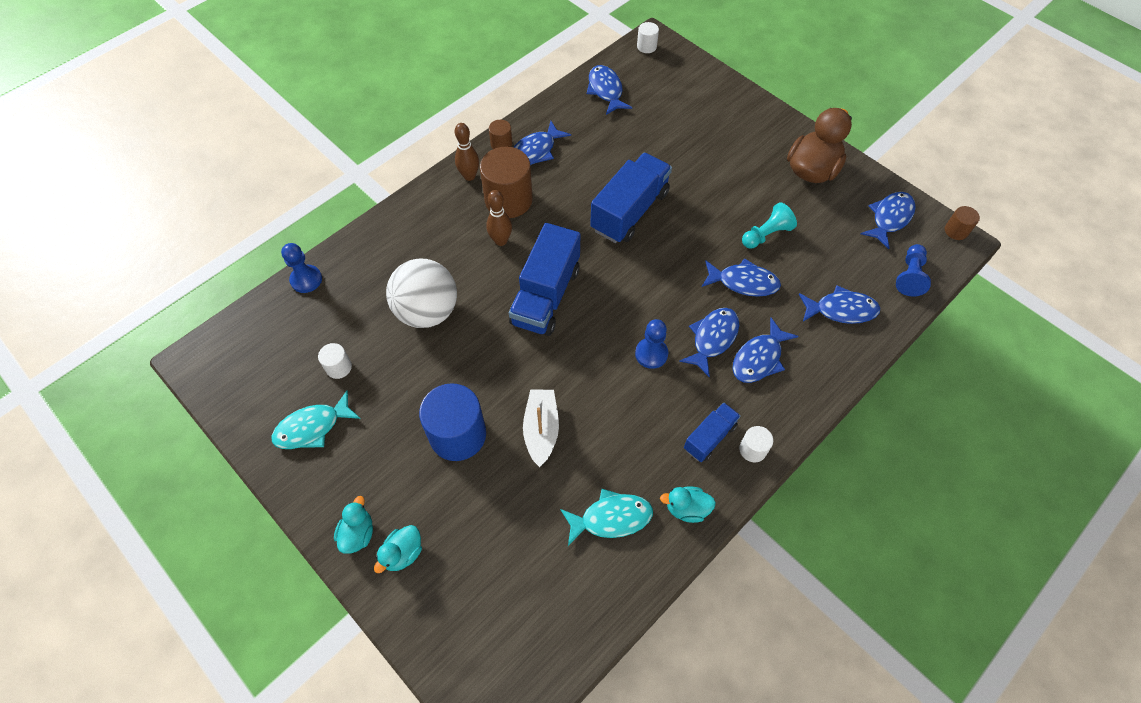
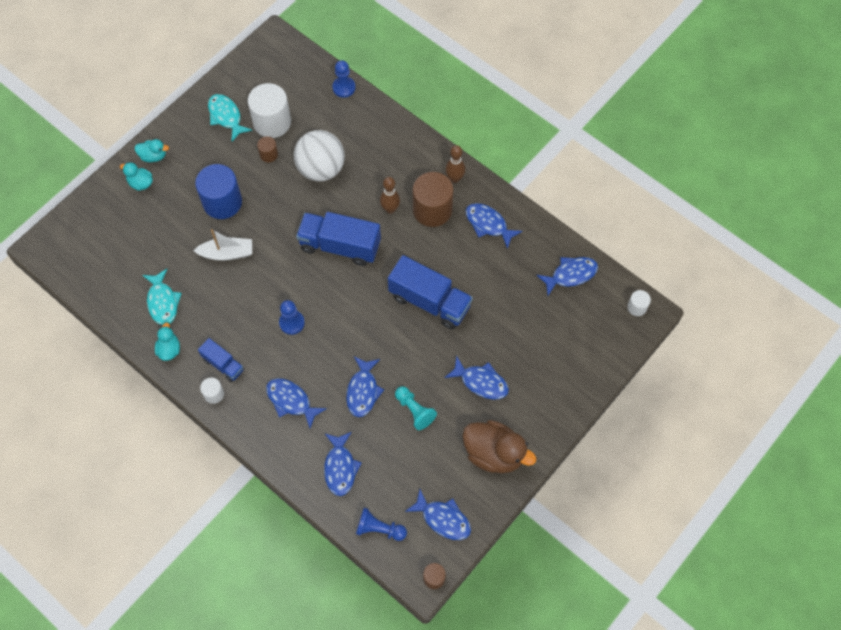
camera: 85 degrees right, 5 degrees up
white cylinder [318,343,352,379] -> white cylinder [248,83,291,138], size x2.09
brown cylinder [489,120,513,149] -> brown cylinder moved to [257,136,278,162]
blue fish [679,308,739,378] -> blue fish moved to [445,355,509,400]

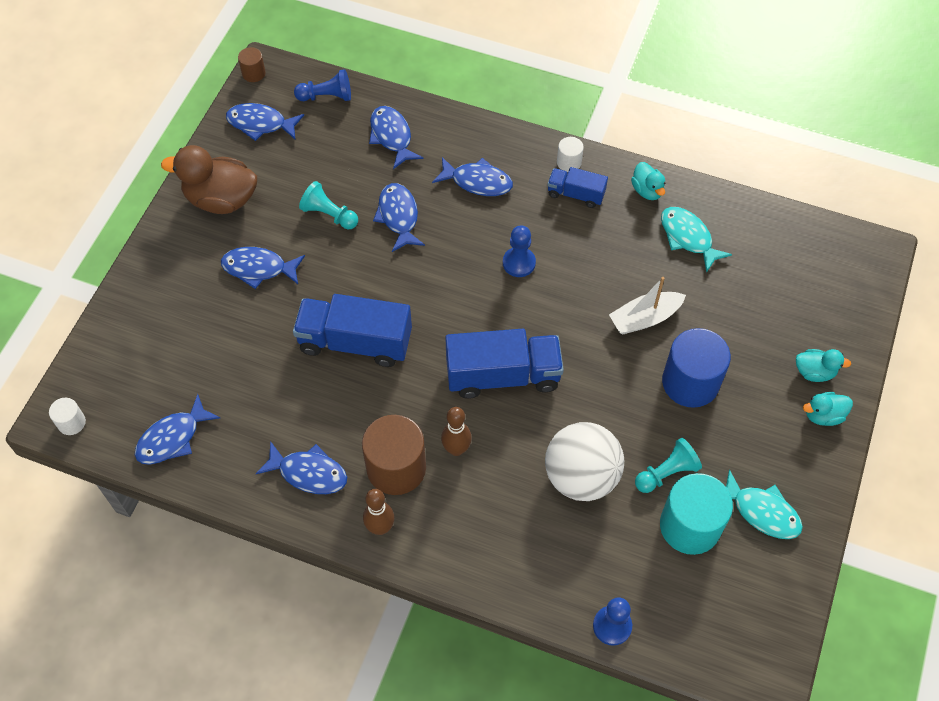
camera: 160 degrees right, 5 degrees down
white cylinder [248,83,291,138] -> turquoise cylinder [660,473,733,555]
brown cylinder [257,136,278,162] -> turquoise pawn [635,438,702,493]

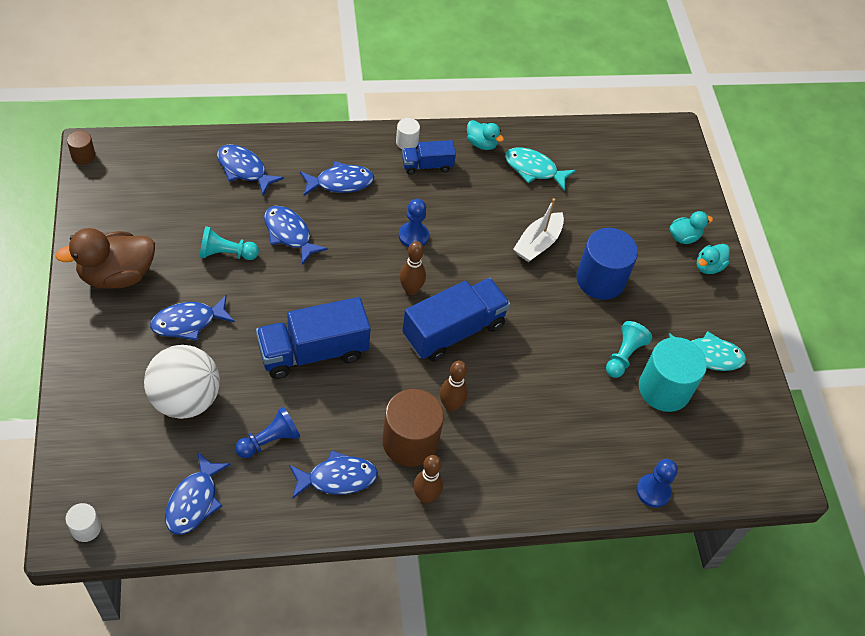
camera: 35 degrees left, 5 degrees down
blue fish [226,103,304,141] -> none
blue pawn [294,69,351,101] -> blue pawn moved to [235,407,300,458]
white ball [545,422,624,501] -> white ball moved to [144,345,220,419]
none -> brown bowling pin [400,241,426,295]

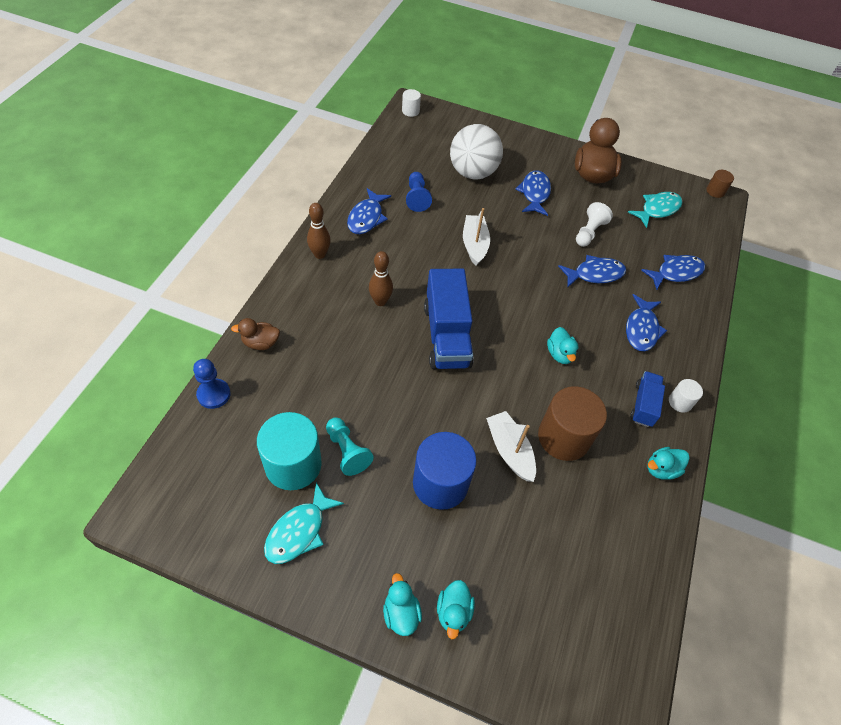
camera: 120 degrees right, 0 degrees up
blue fish [165,451,231,535] -> none
turquoise pawn [200,227,259,260] -> white pawn [576,202,613,247]
blue truck [256,297,371,379] -> white boat [463,208,490,266]
brown cylinder [382,389,444,467] -> brown cylinder moved to [538,386,607,461]
blue pawn [399,199,429,247] -> turquoise duck [547,327,579,364]
brown bowling pin [400,241,426,295] -> none
turquoise fish [505,148,576,191] -> turquoise fish moved to [628,192,682,228]
none -> brown duck [231,318,280,350]

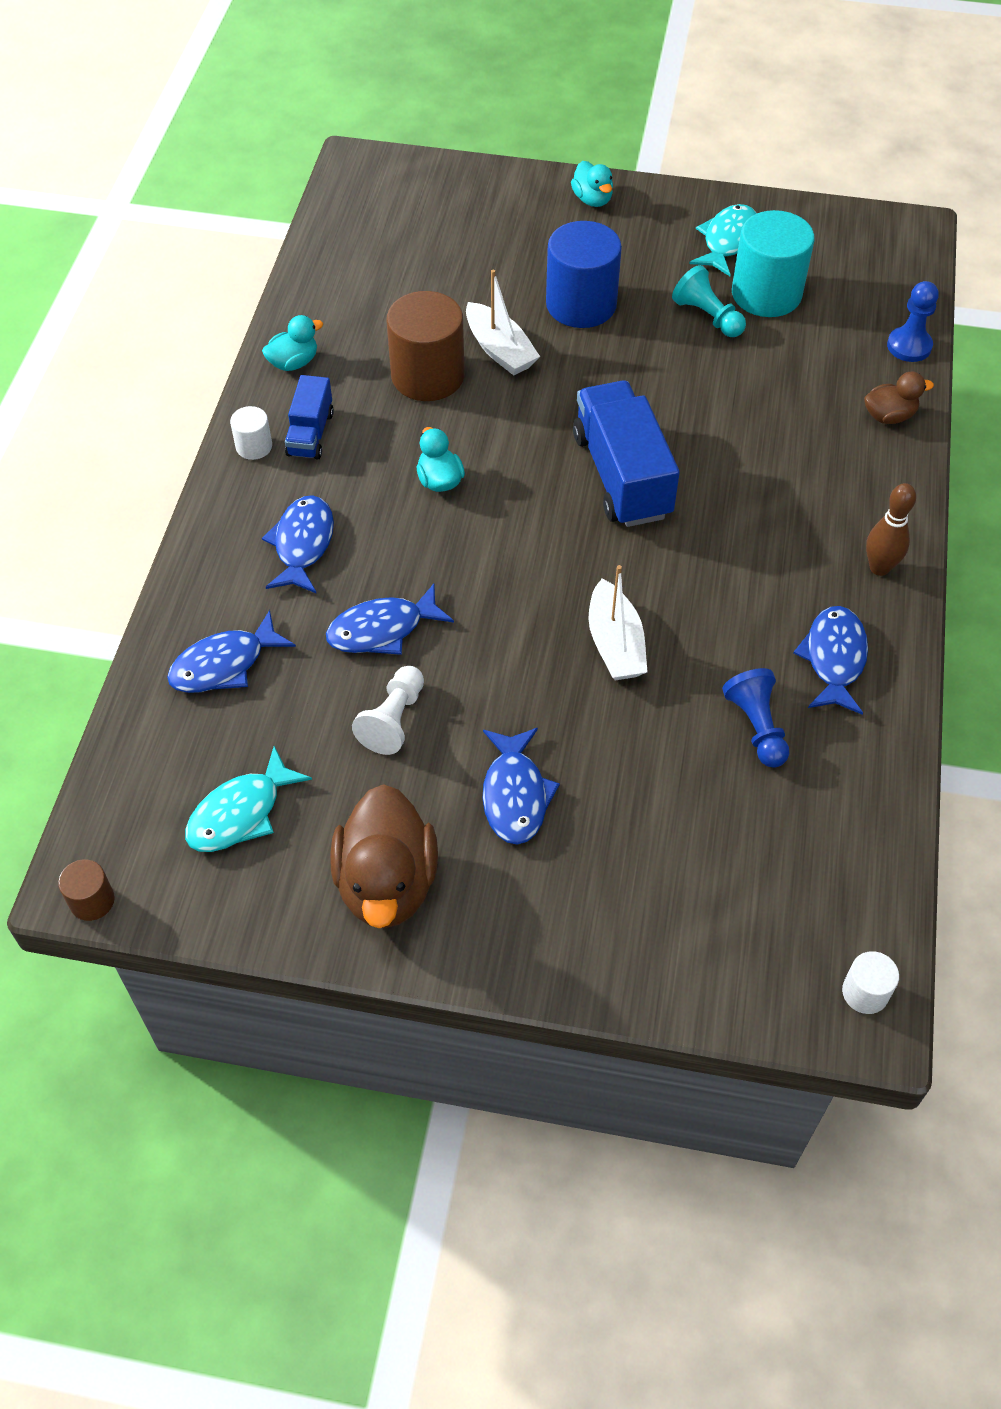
camera: 175 degrees right, 0 degrees up
brown bowling pin [369,251,393,306] -> none
turquoise duck [437,580,475,639] -> none
white ball [450,124,503,180] -> none

